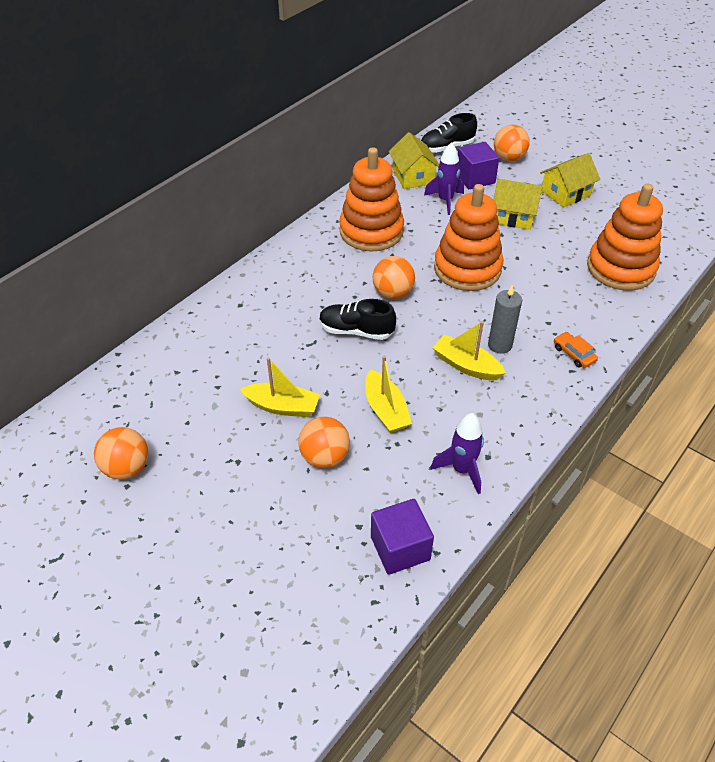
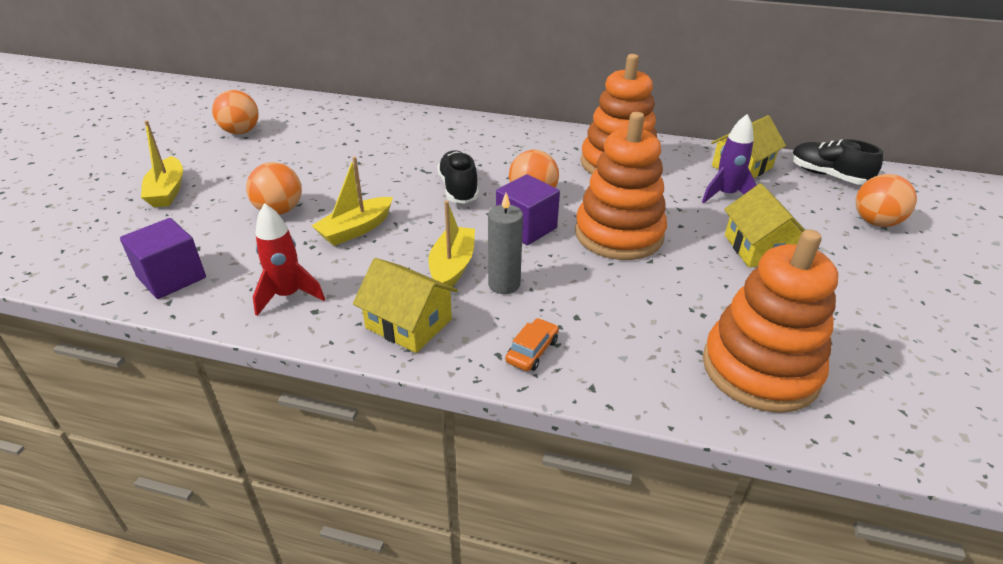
camera: 65 degrees right, 10 degrees down
yellow boat [240,357,320,417] -> yellow boat moved to [141,120,183,207]
purple rocket [430,413,484,494] -> red rocket [253,203,325,316]
purple cube [458,142,499,189] -> purple cube moved to [496,174,560,245]
yellow house [540,153,600,208] -> yellow house moved to [353,258,458,353]

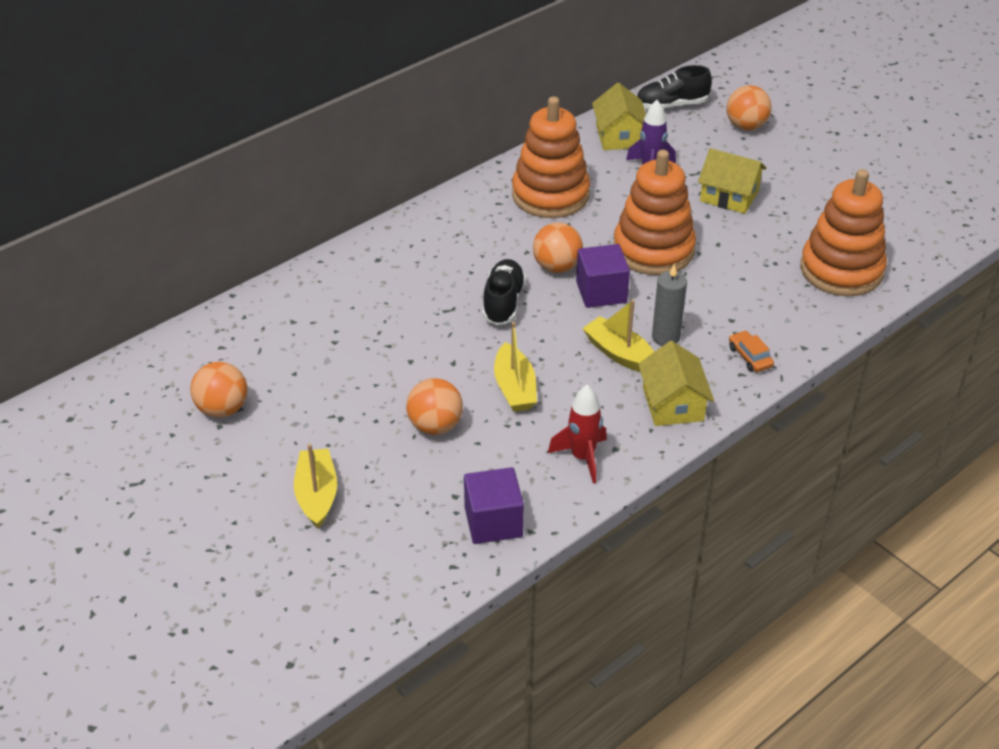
camera: 55 degrees left, 5 degrees up
yellow boat [141,120,183,207] -> yellow boat turned 120 degrees counterclockwise [294,444,337,529]
yellow house [353,258,458,353] -> yellow house turned 75 degrees counterclockwise [638,341,714,426]
black shoe [437,150,479,204] -> black shoe turned 75 degrees clockwise [482,259,526,325]

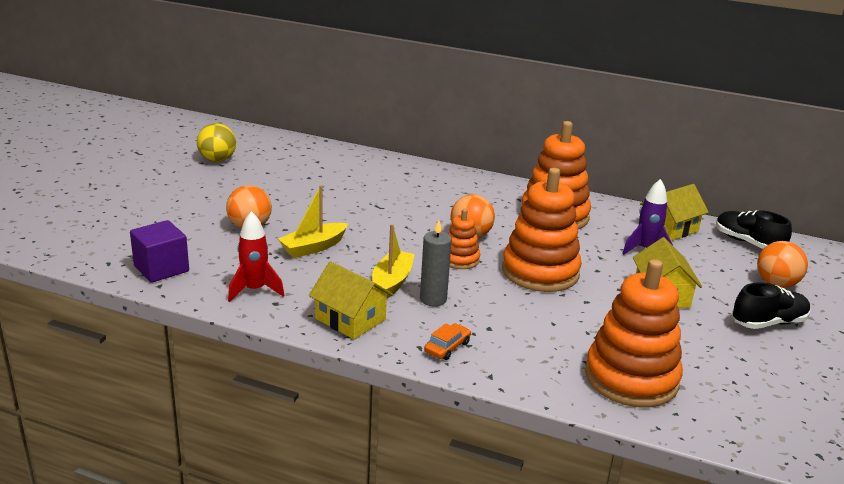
camera: 60 degrees right, 15 degrees down
orange ball [190,362,247,418] -> yellow ball [197,123,236,162]
yellow boat [294,444,337,529] -> none
black shoe [482,259,526,325] -> black shoe moved to [732,282,811,329]
purple cube [576,244,630,308] -> orange stacking toy [448,209,480,269]
yellow house [638,341,714,426] -> yellow house turned 75 degrees clockwise [309,261,393,339]

